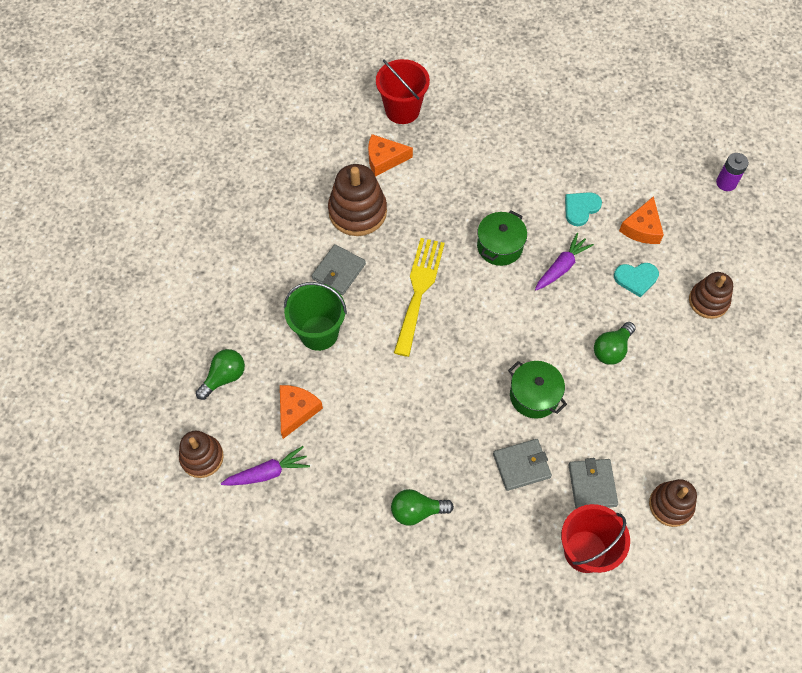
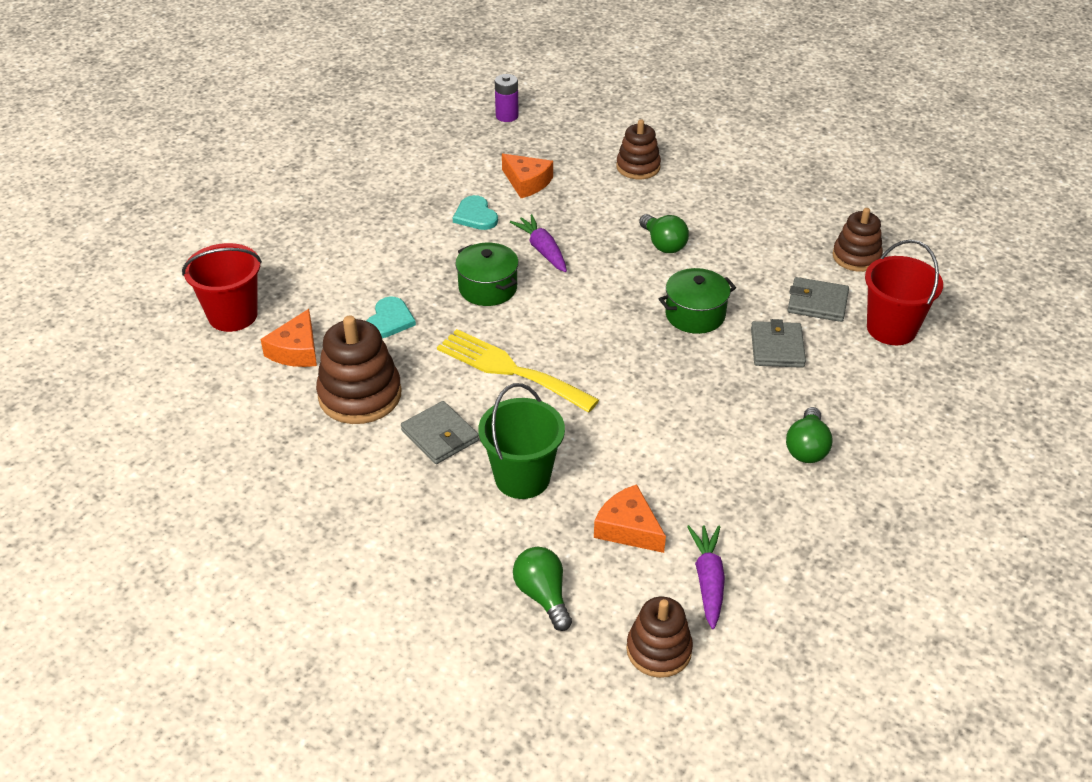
camera: 70 degrees left, 20 degrees down
turquoise heart [614,263,659,297] -> turquoise heart moved to [367,297,416,338]

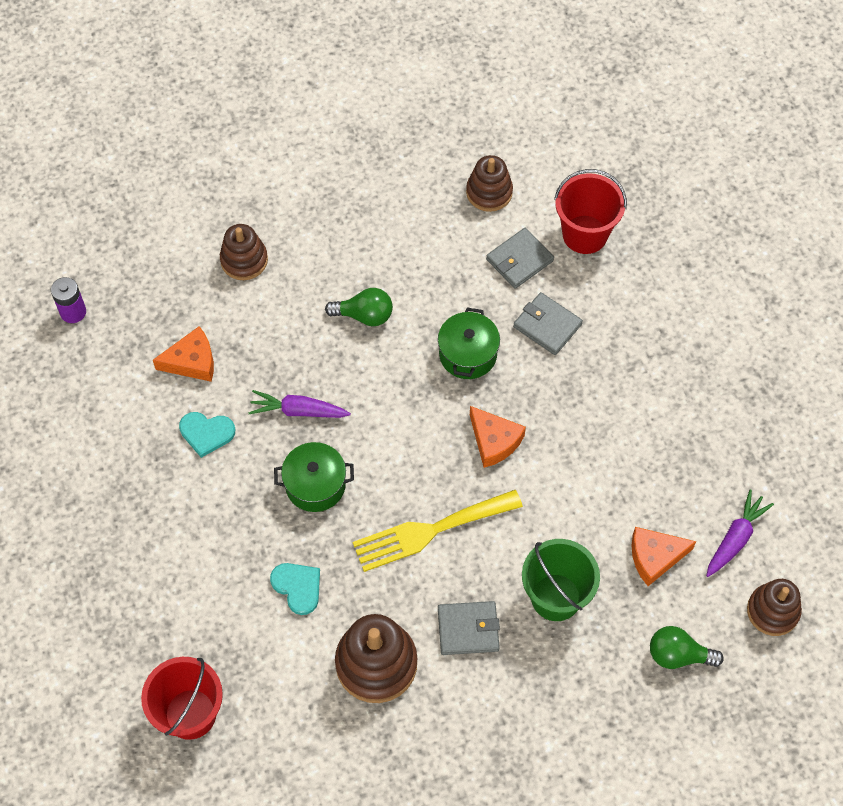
camera: 55 degrees left, 20 degrees up
orange cheese [260,309,317,367] -> orange cheese moved to [470,406,526,468]
purple carrot [687,525,725,629] -> purple carrot turned 90 degrees clockwise [706,489,774,577]
green light bulb [786,407,833,463] -> none

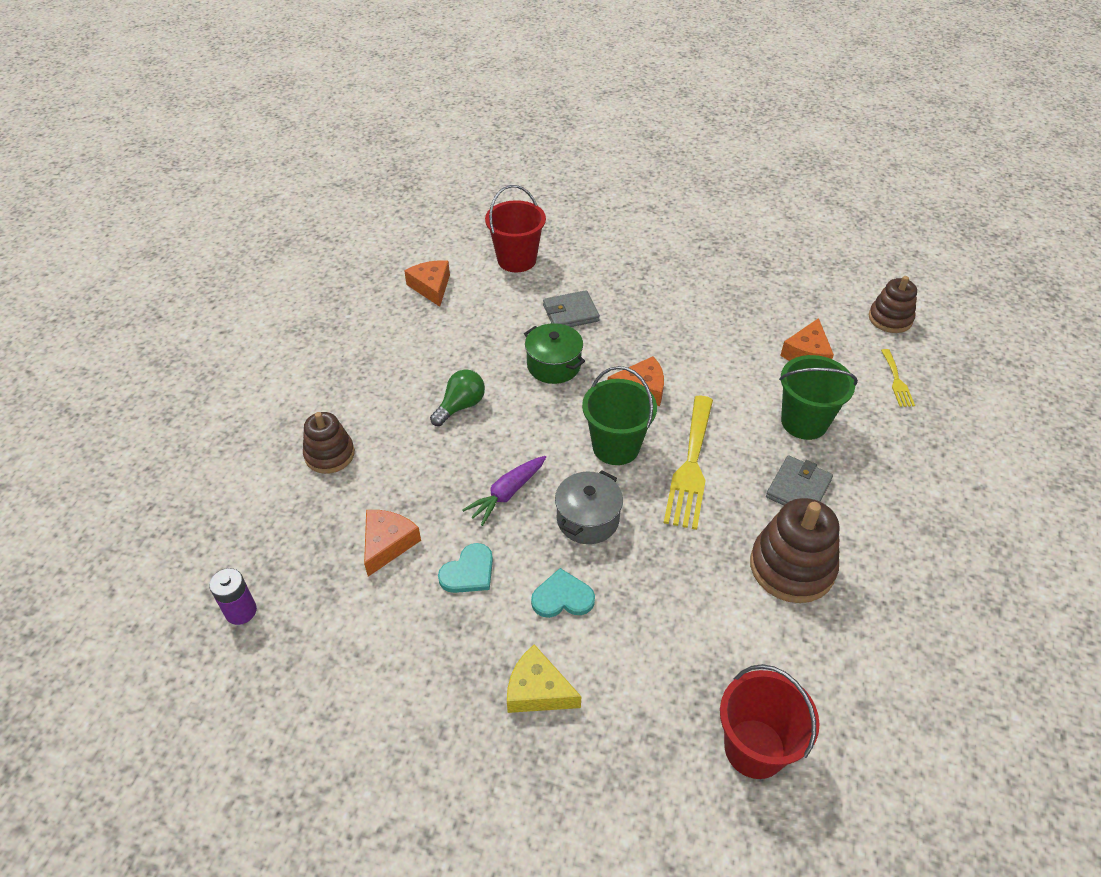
camera: 55 degrees left, 15 degrees down
turquoise heart [270,563,320,615] -> turquoise heart moved to [531,568,595,618]
green pot [274,442,354,512] -> grey pot [555,470,623,544]
brown stacking toy [466,155,513,212] -> orange cheese [404,260,450,307]
grey wallet [486,228,554,289] -> none
green light bulb [650,626,724,669] -> yellow fork [881,349,915,407]
purple carrot [706,489,774,577] -> none
none -> yellow cheese [507,644,582,713]
none -> green bucket [582,366,657,465]

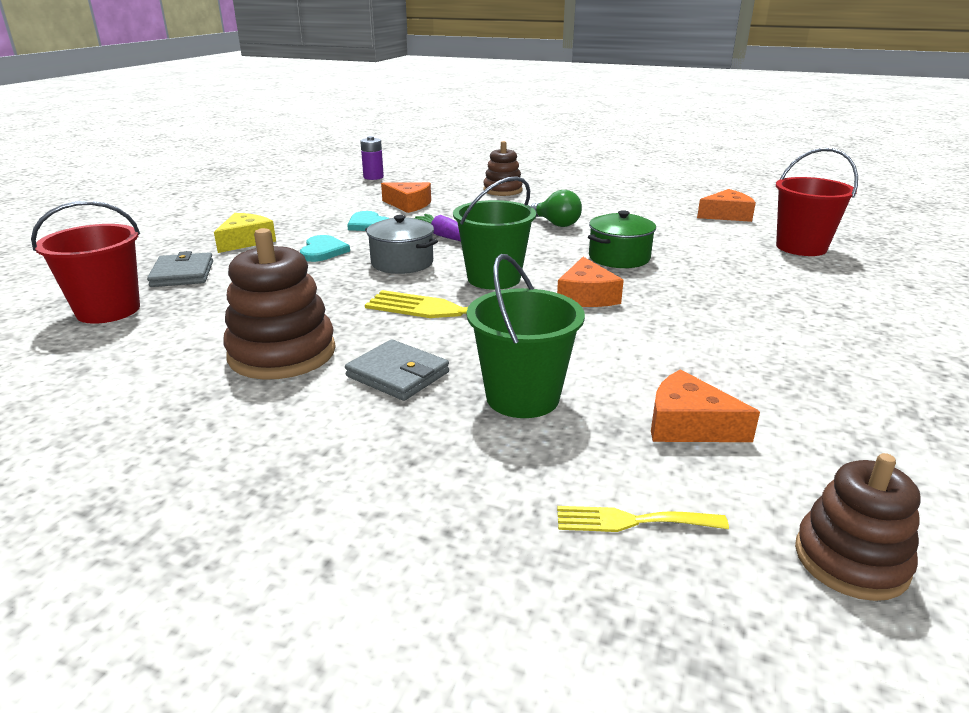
camera: 95 degrees right, 20 degrees down
grey wallet [543,290,600,327] -> grey wallet moved to [147,251,213,287]

